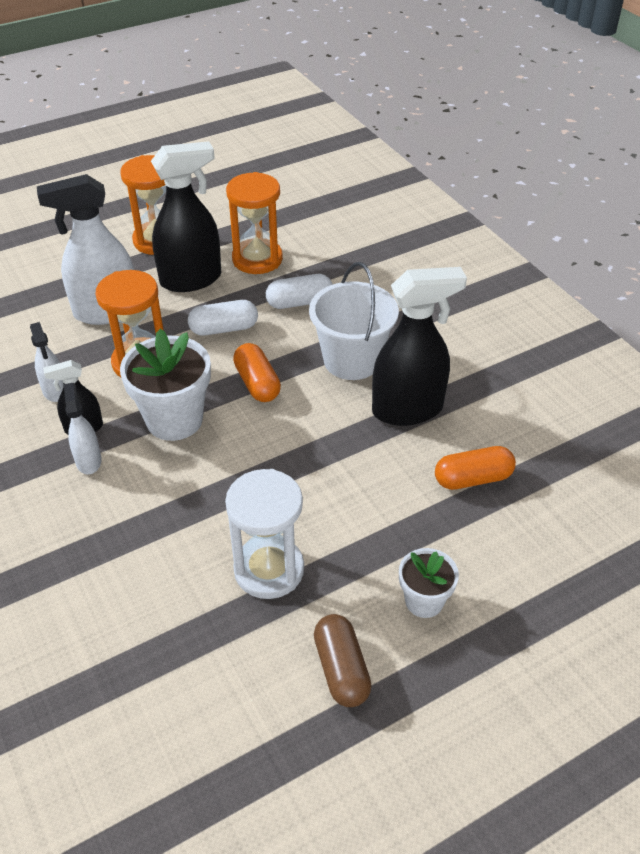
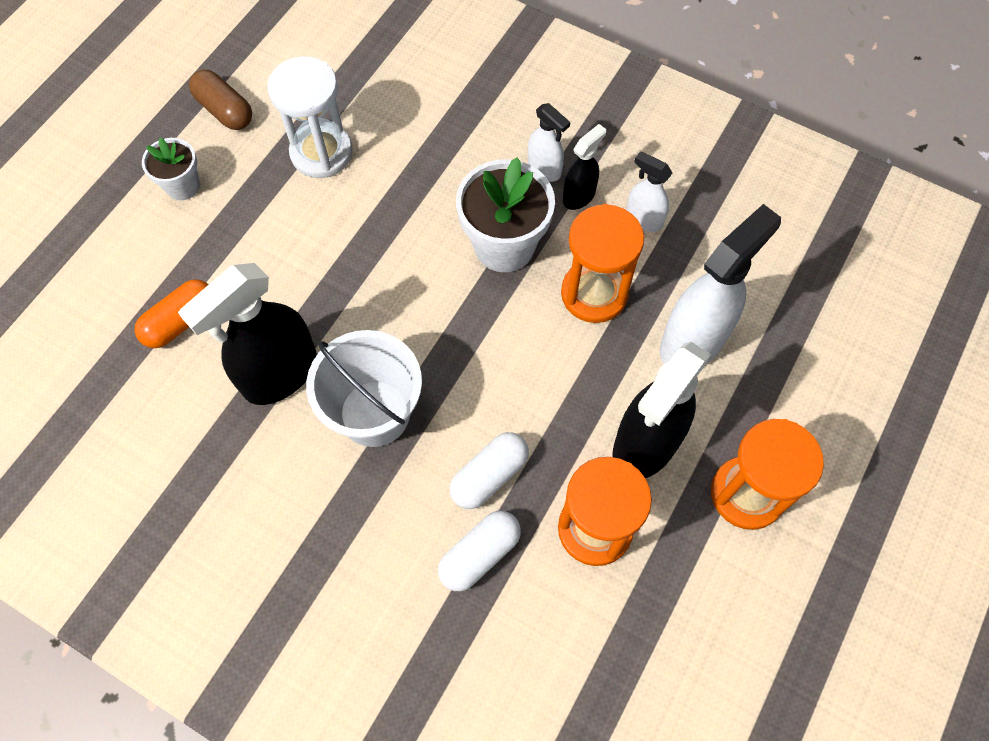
camera: 150 degrees right, 20 degrees up
white capsule [188,300,258,336] -> white capsule moved to [438,511,521,591]
orange capsule [233,343,281,402] -> none

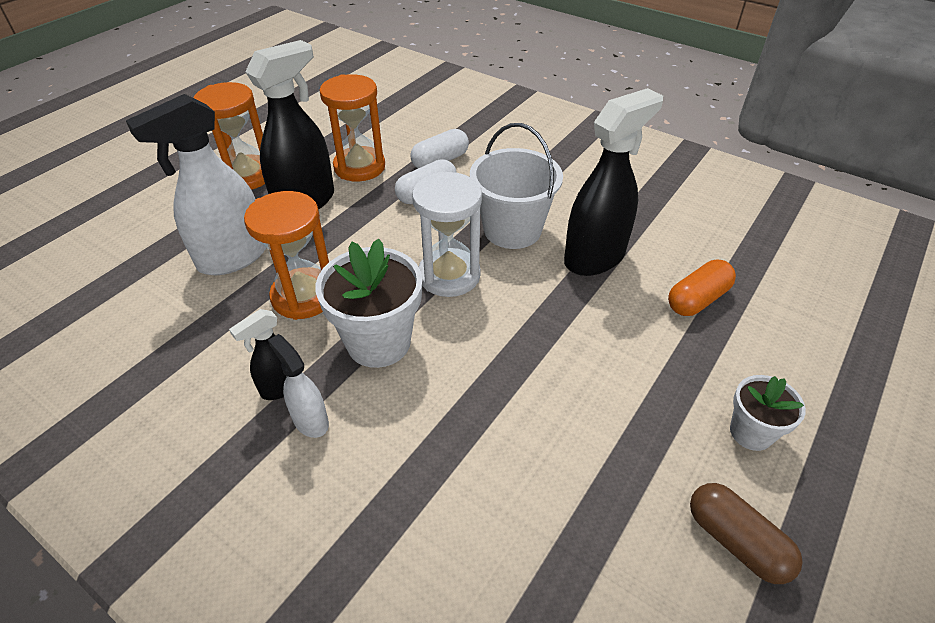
camera: 175 degrees left, 20 degrees down
white hourglass [267,56,353,178] -> white hourglass moved to [412,172,482,297]
white spray bottle [626,151,673,232] -> none

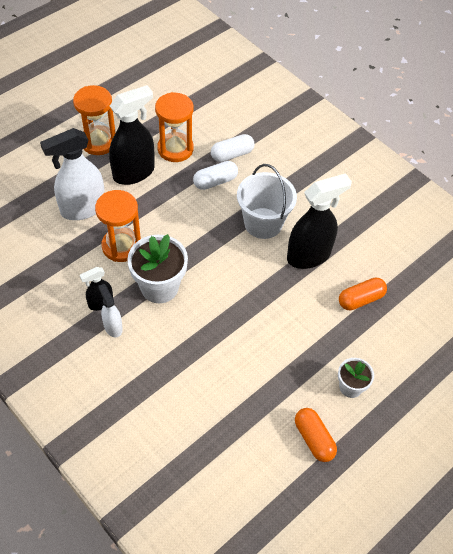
camera: 10 degrees right, 10 degrees up
white hourglass [412,172,482,297] -> none
brown capsule [690,483,803,584] -> orange capsule [295,408,337,462]

